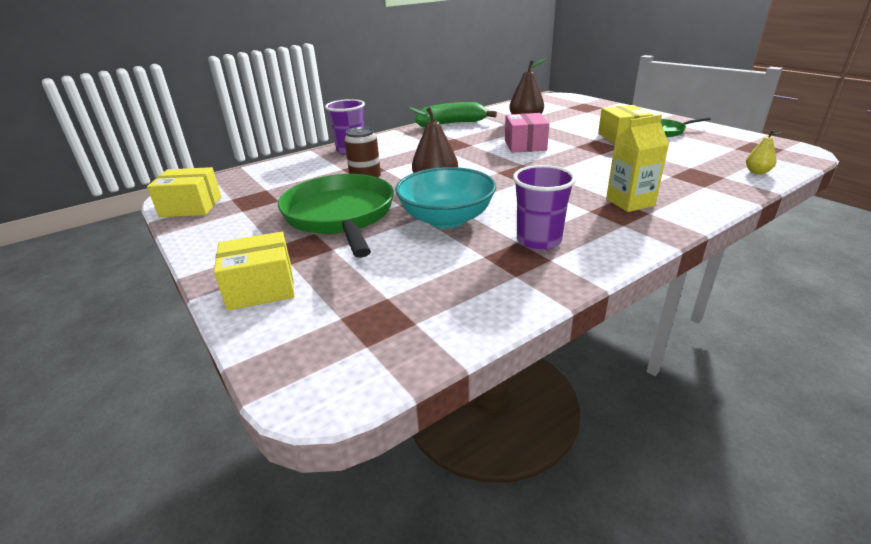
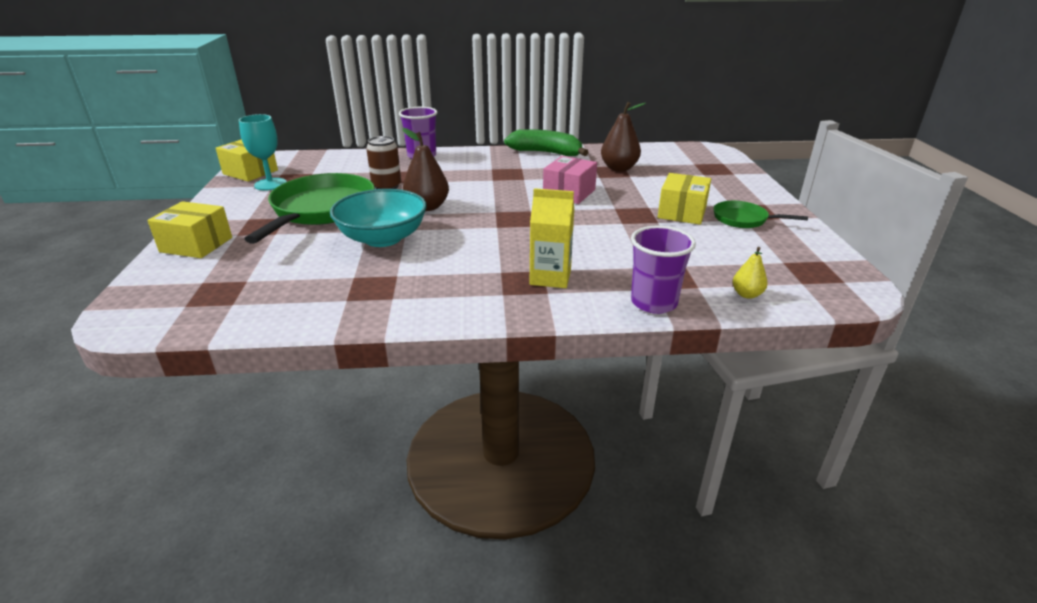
camera: 30 degrees right, 0 degrees up
purple cup [513,165,576,250] -> purple cup moved to [631,226,696,314]
none -> turquoise goblet [239,114,286,190]

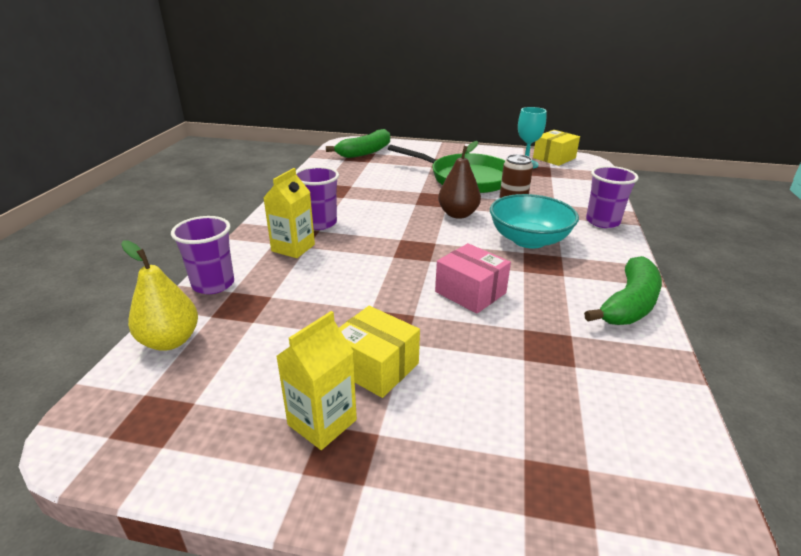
camera: 105 degrees right, 0 degrees up
yellow box [147,201,232,258] -> none
turquoise bowl [330,189,427,247] -> turquoise bowl moved to [490,194,579,248]
brown pear [601,102,646,171] -> none
green pan [713,201,808,228] -> yellow carton [276,311,357,450]
yellow pear [733,247,768,299] -> yellow pear [121,240,198,351], size x1.80
none -> purple cup [296,166,339,230]
none -> green banana [326,129,390,158]

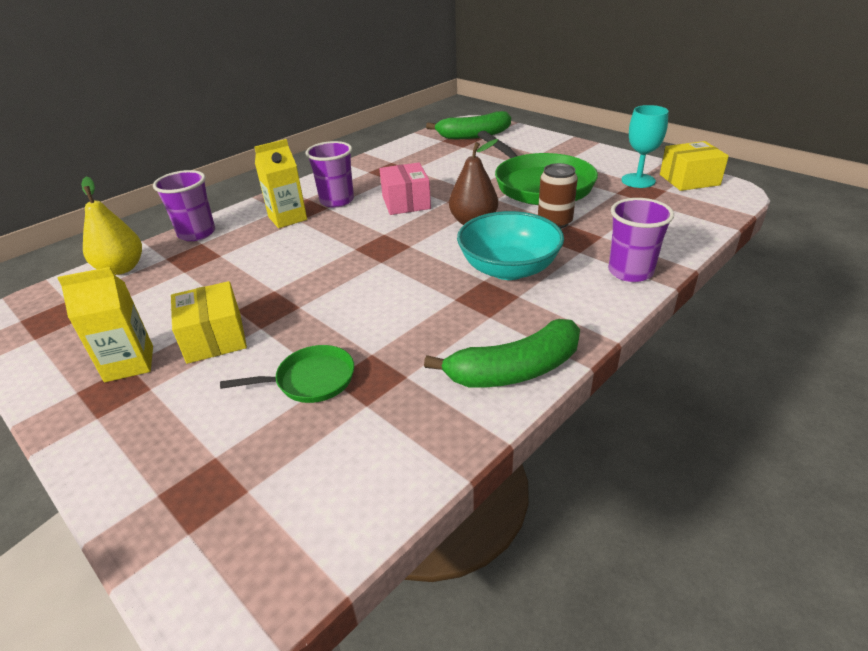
camera: 35 degrees right, 5 degrees up
pink box [435,243,511,314] -> pink box moved to [379,162,431,215]
none -> green pan [220,345,354,403]

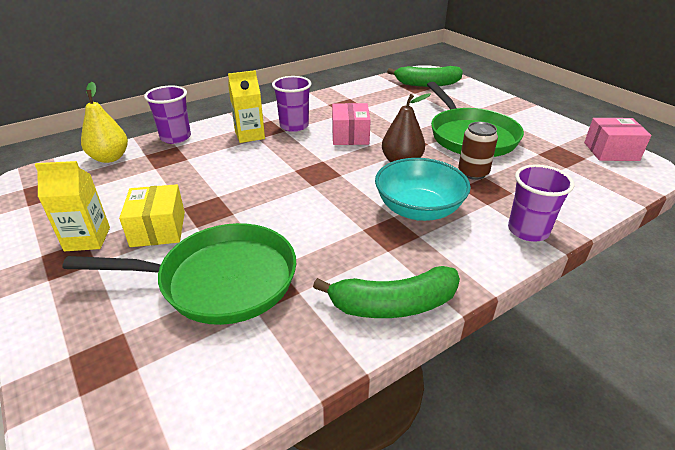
camera: 10 degrees right, 0 degrees up
green pan [220,345,354,403] -> green pan [63,223,296,325], size x2.01
turquoise goblet [622,105,669,188] -> none
yellow box [660,141,729,191] -> pink box [584,118,652,161]

